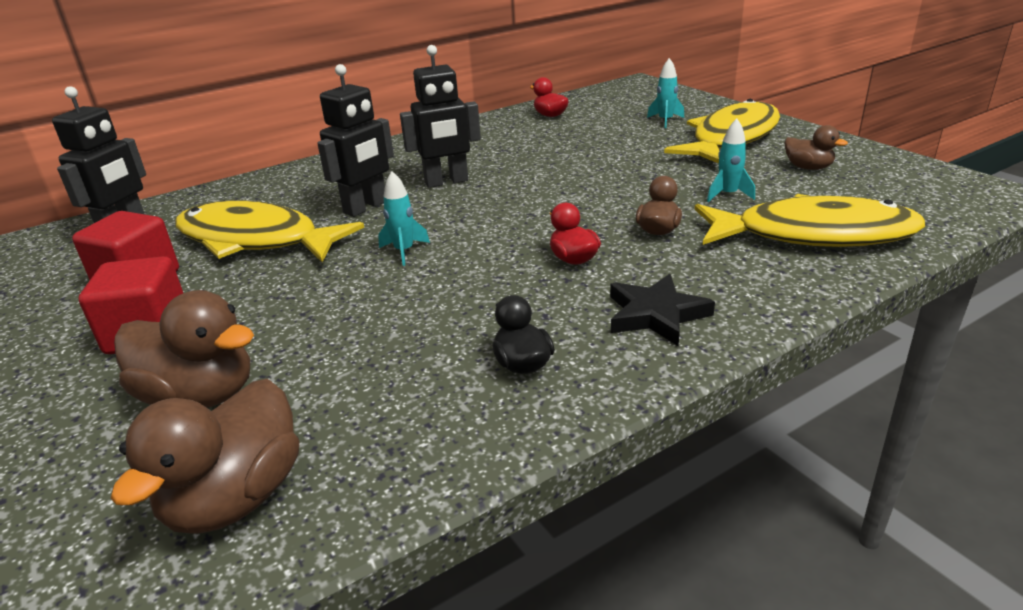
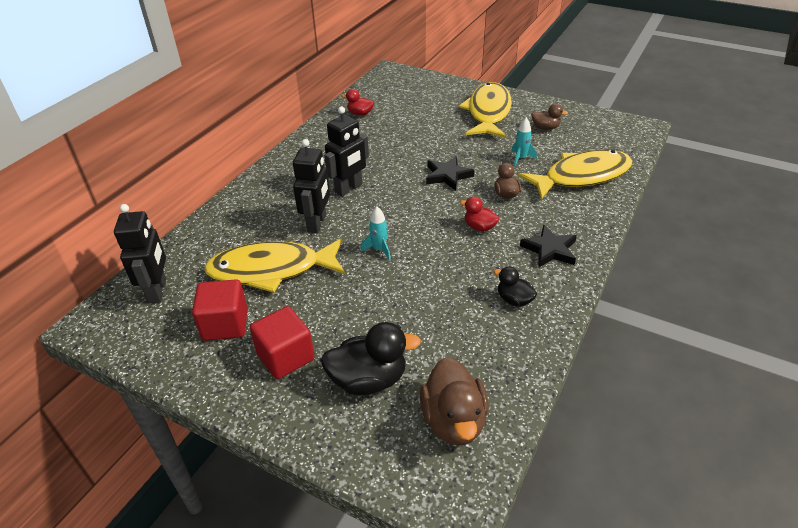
camera: 30 degrees left, 10 degrees up
brown duck [114,290,254,408] -> black duck [321,322,421,396]
turquoise rocket [647,58,684,128] -> none
none -> black star [426,156,475,191]

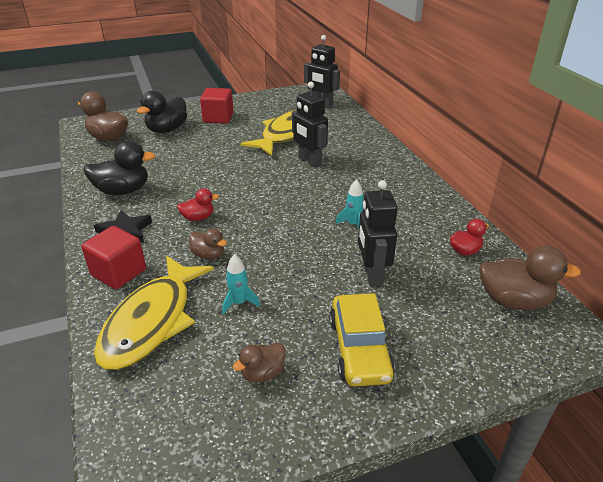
camera: 130 degrees right, 5 degrees down
red cube [192,279,248,341] -> red cube moved to [82,226,146,289]
black robot [324,107,369,197] -> black robot moved to [358,180,397,287]
turquoise rocket [361,207,391,260] -> turquoise rocket moved to [335,179,364,229]
black star [426,156,475,191] -> none
yellow fish [459,82,512,138] -> yellow car [329,293,395,387]
black duck [494,267,537,307] -> black duck [84,141,156,195], size x1.77
none -> brown duck [479,246,581,310]

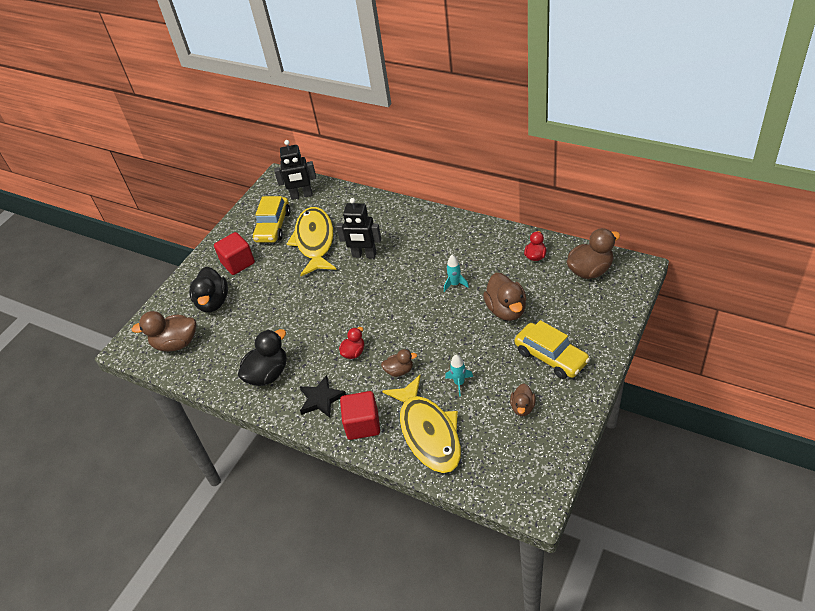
camera: 35 degrees left, 10 degrees up
black robot [358,180,397,287] -> brown duck [483,273,527,321]
none -> yellow car [253,196,291,243]

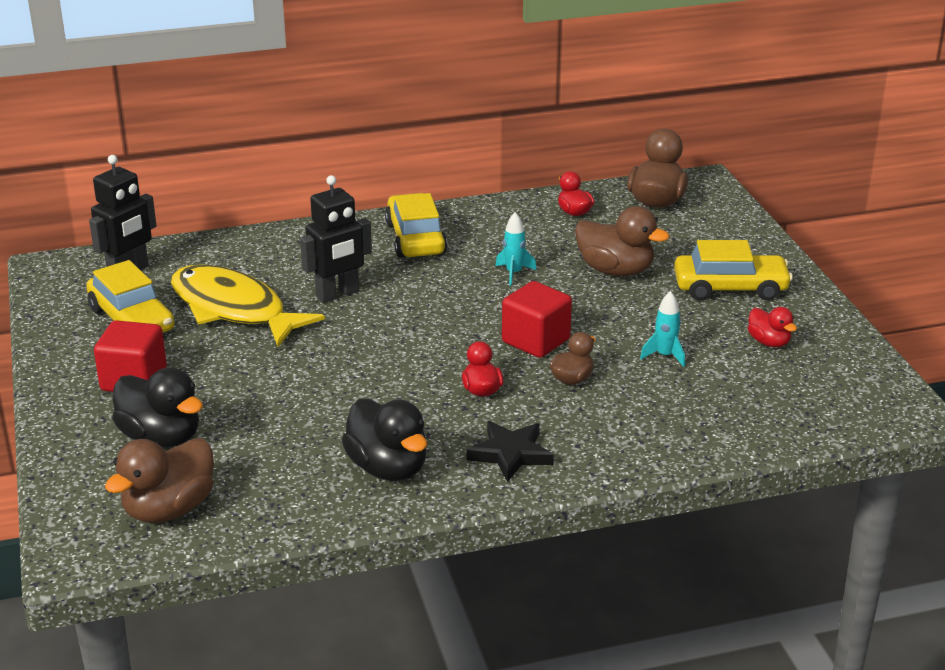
camera: 50 degrees left, 15 degrees down
black duck [238,329,287,386] -> black duck turned 150 degrees clockwise [342,399,427,481]
red cube [340,391,380,440] -> red cube moved to [502,281,572,358]
yellow fish [382,375,461,473] -> none
brown duck [510,384,536,416] -> red duck [748,307,797,347]
none -> yellow car [385,193,448,258]

